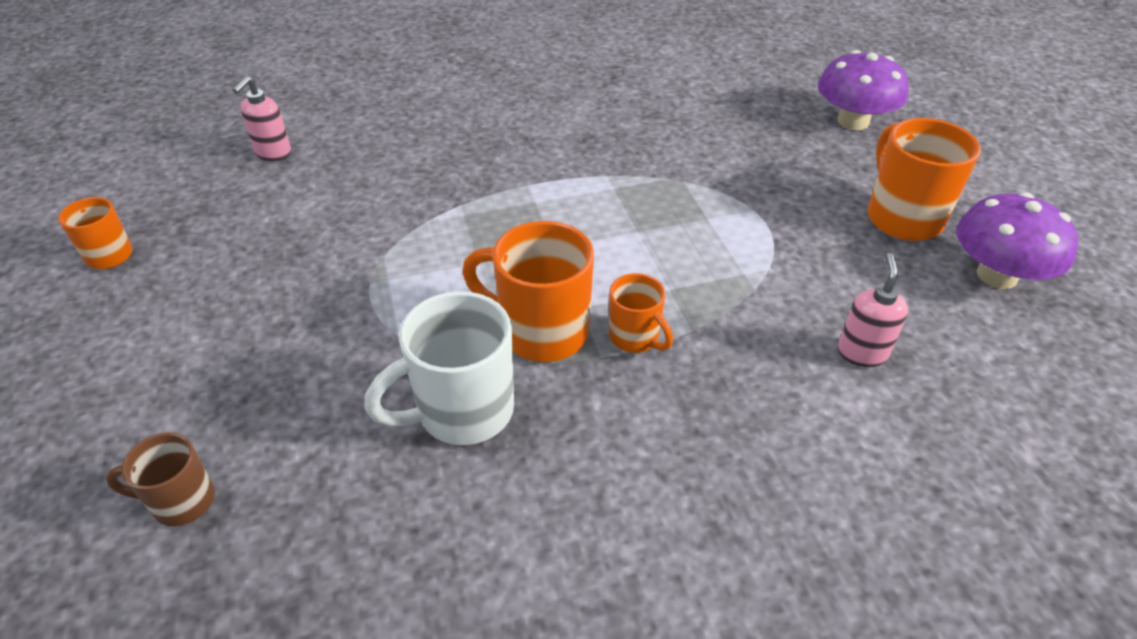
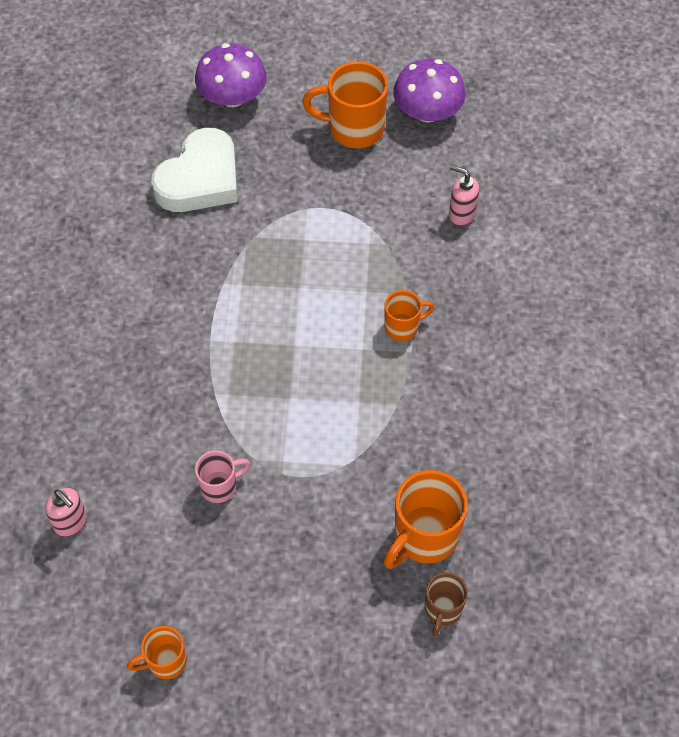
camera: 70 degrees left, 15 degrees up
white mug [364,291,514,445] -> none
orange mug [462,221,594,362] -> orange mug moved to [384,470,468,569]
none -> white heart [151,127,238,212]
none -> pink mug [195,450,251,503]

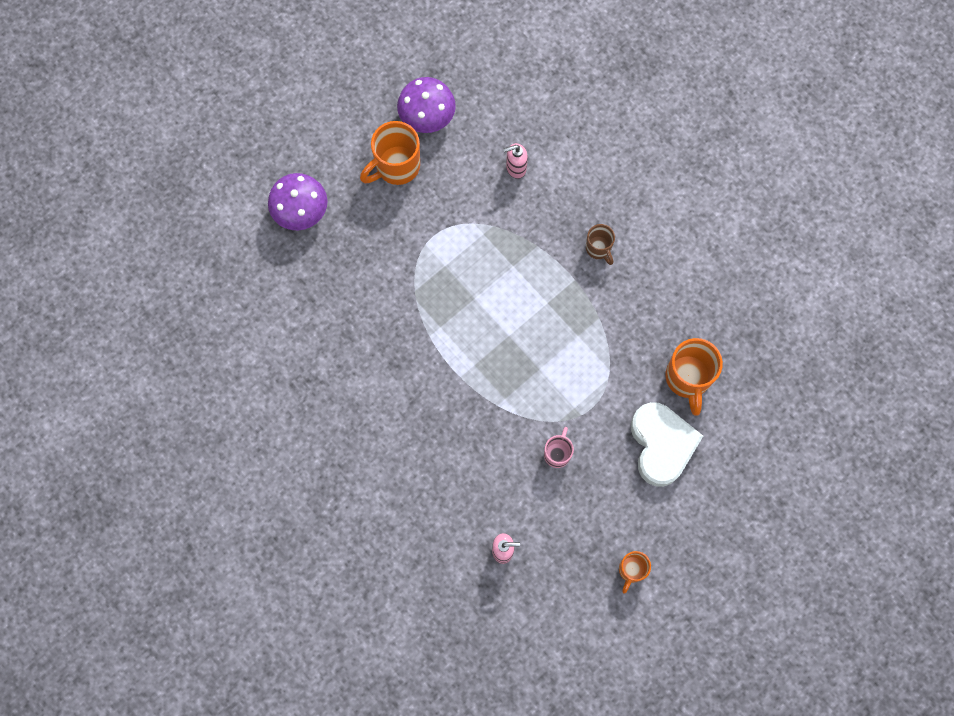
camera: 45 degrees left, 15 degrees up
white heart [151,127,238,212] -> white heart moved to [631,402,703,487]
orange mug [384,290,435,341] -> none
brown mug [425,572,468,637] -> brown mug moved to [586,224,615,265]

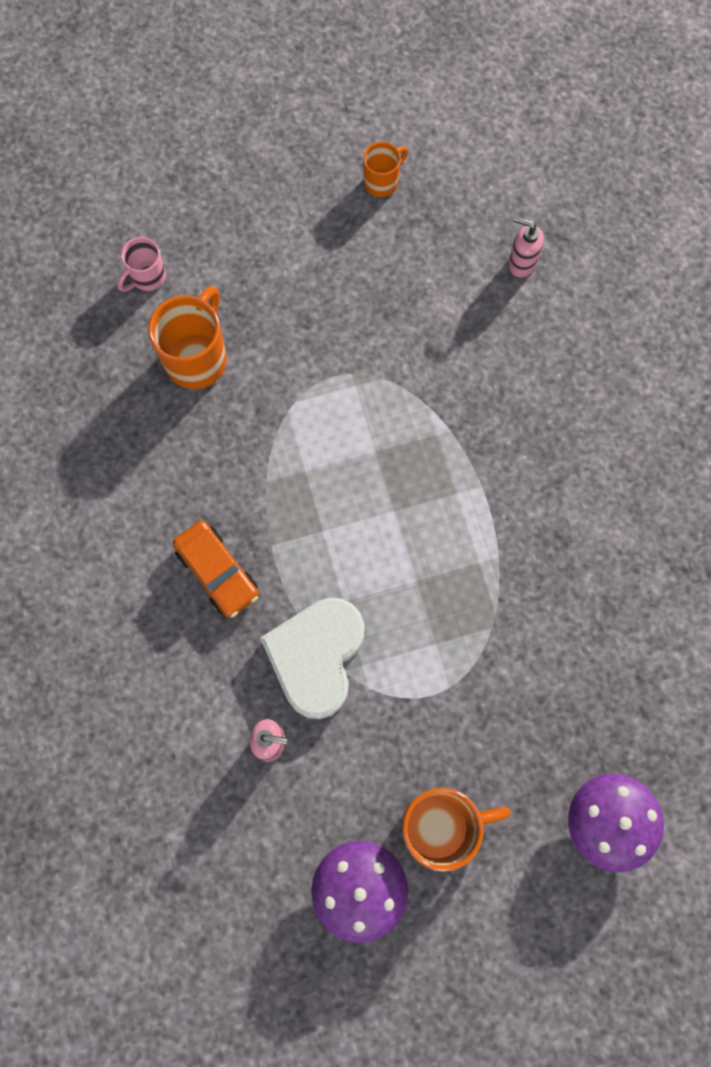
camera: 155 degrees left, 0 degrees up
pink mug [544,427,574,468] -> pink mug moved to [117,237,166,292]
brown mug [586,224,615,265] -> orange car [172,521,259,618]
white heart [631,402,703,487] -> white heart moved to [260,598,365,719]

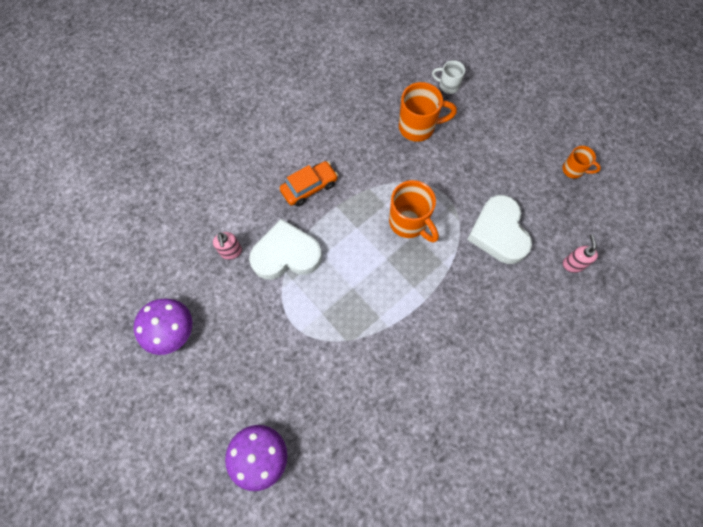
camera: 65 degrees right, 5 degrees down
pink mug [117,237,166,292] -> white mug [432,60,465,94]
orange car [172,521,259,618] -> orange car turned 150 degrees counterclockwise [280,161,338,206]
orange mug [402,788,511,872] -> orange mug moved to [389,180,439,242]
none -> white heart [467,195,532,264]

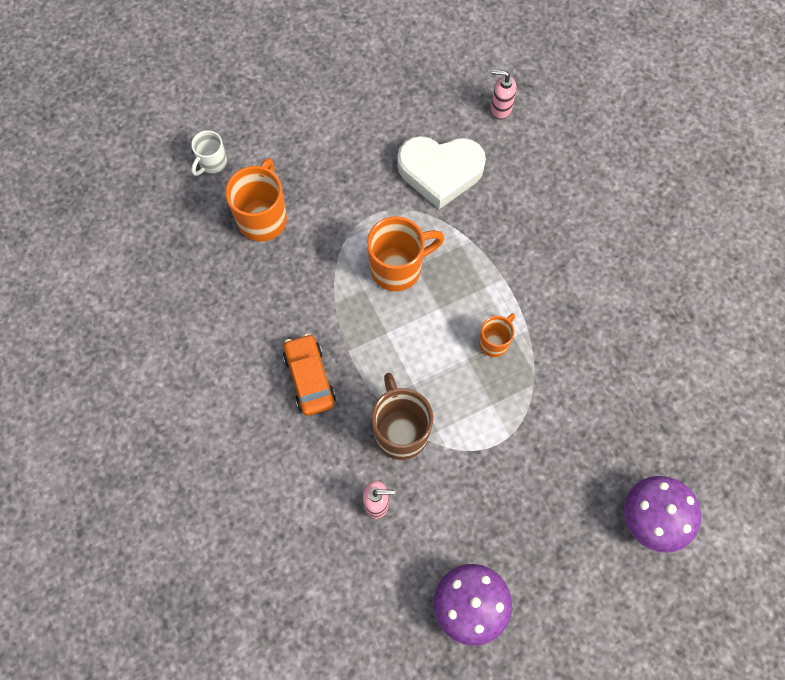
camera: 75 degrees left, 0 degrees up
white heart [249,219,322,280] -> brown mug [371,373,433,460]
orange mug [562,146,601,179] -> orange mug moved to [479,313,515,357]

